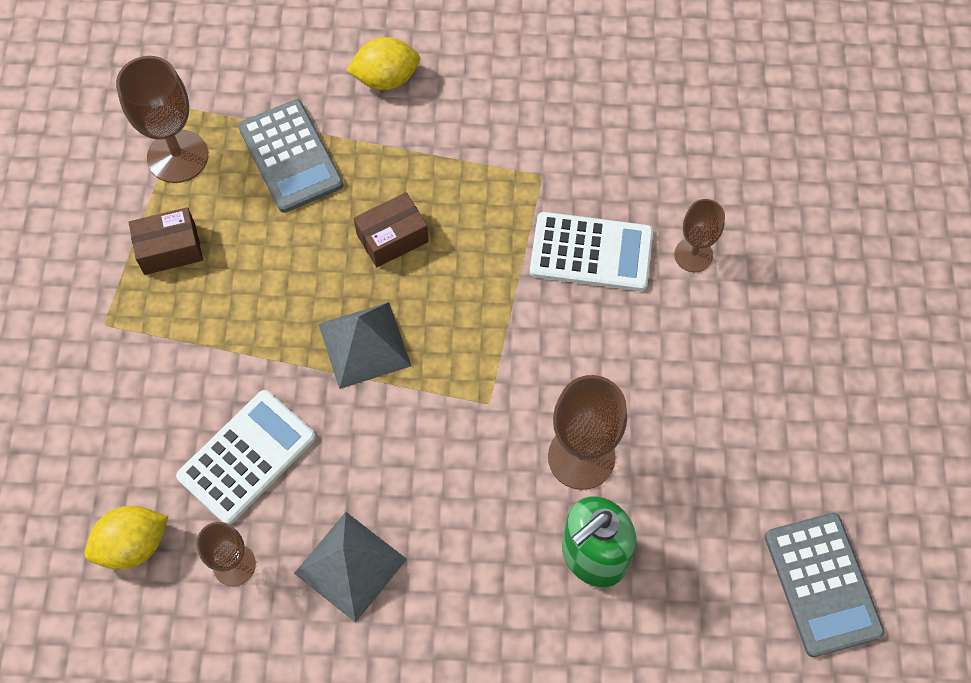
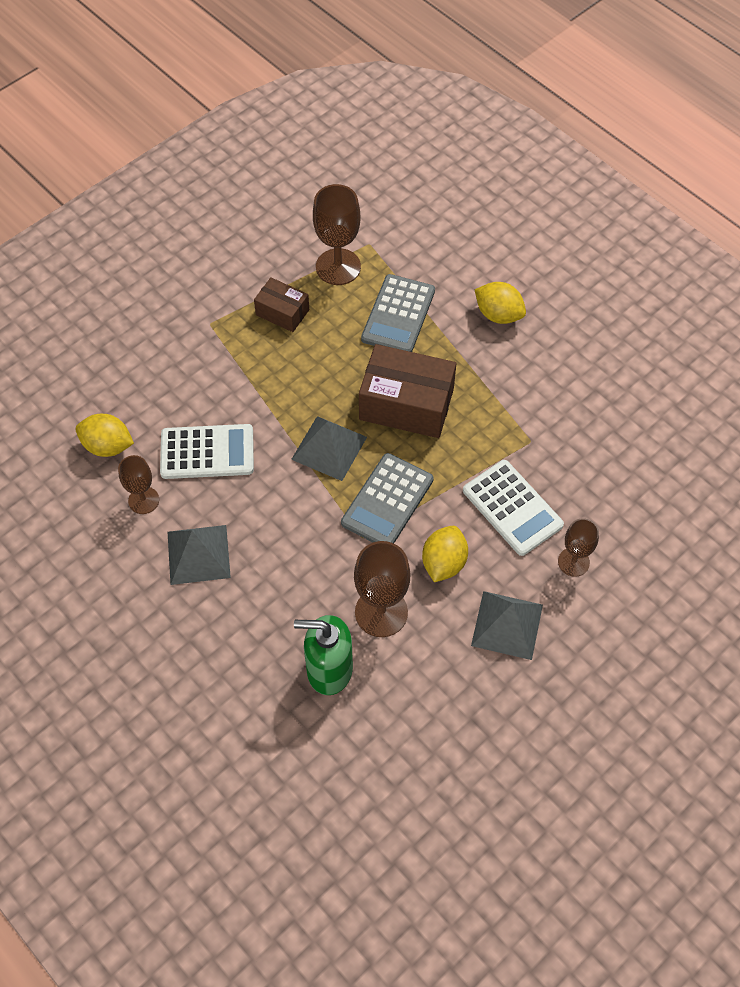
camera: 45 degrees right, 5 degrees down
brown box [354,192,429,267] -> brown box [359,344,456,438], size x1.81
grey calculator [765,513,885,657] -> grey calculator moved to [341,453,434,543]
none -> yellow lemon [422,526,468,582]
none -> grey pyramid [471,591,543,660]

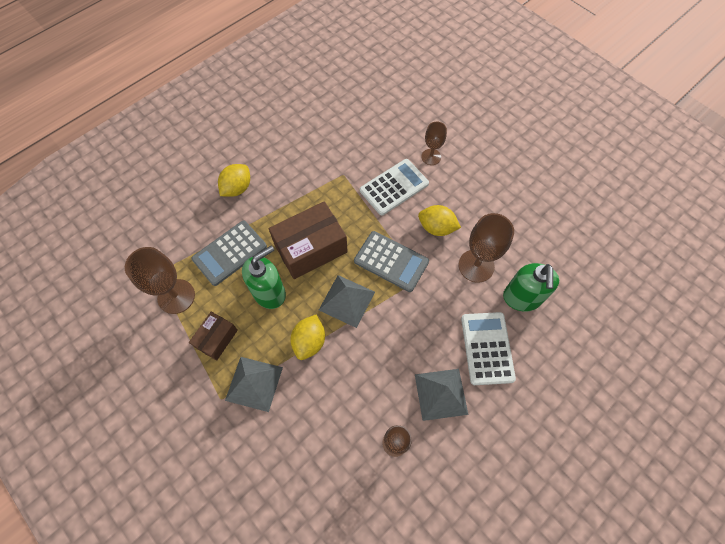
camera: 90 degrees left, 5 degrees up
yellow lemon [76,414,134,457] -> yellow lemon moved to [290,314,325,360]
white calculator [160,424,254,479] -> white calculator moved to [461,312,516,385]
brown box [359,344,456,438] -> brown box turned 45 degrees clockwise [269,201,348,279]
grey calculator [361,274,435,352] -> grey calculator turned 120 degrees clockwise [191,221,267,286]
grey pyramid [471,591,543,660] -> grey pyramid moved to [225,357,283,412]
none -> green soap dispenser [242,246,286,309]

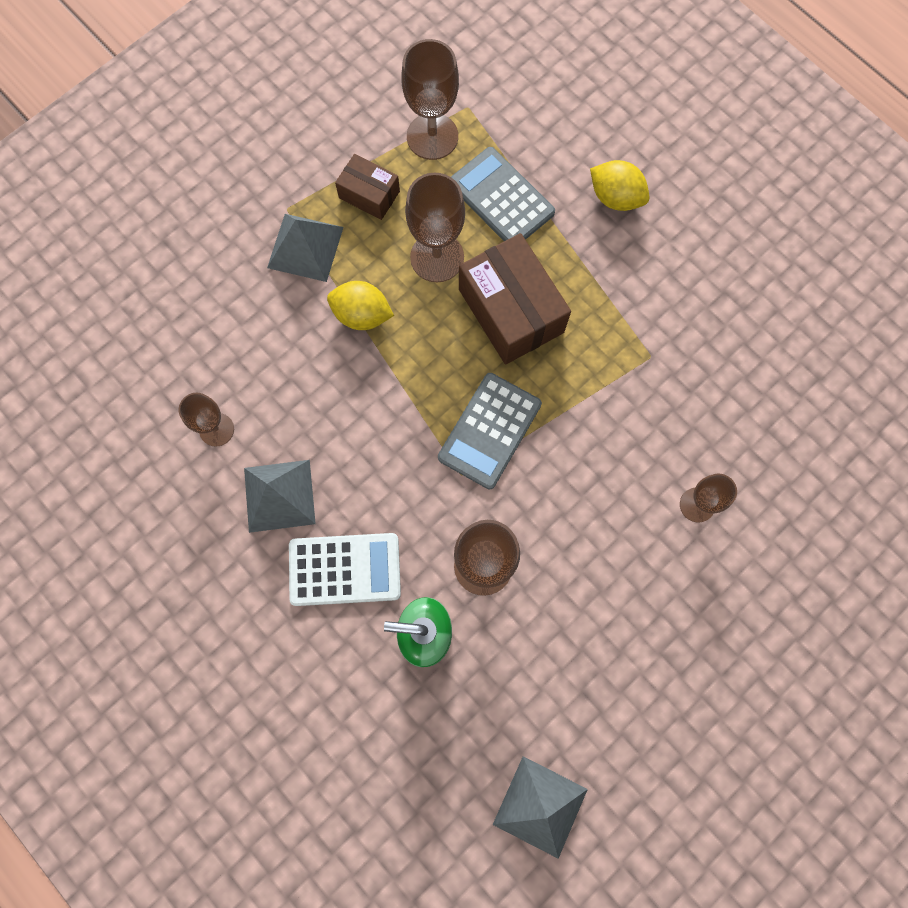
camera: 90 degrees right, 10 degrees up
green soap dispenser [242,246,286,309] -> brown goblet [405,172,465,282]
grey pyramid [319,275,375,328] -> grey pyramid moved to [493,756,588,859]
white calculator [360,159,429,215] -> none
yellow lemon [418,205,461,236] -> none

